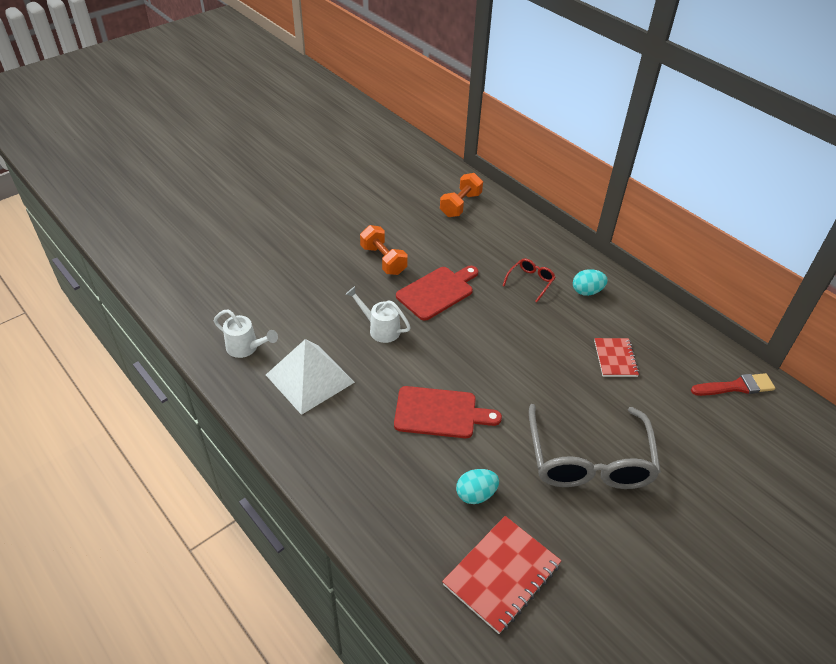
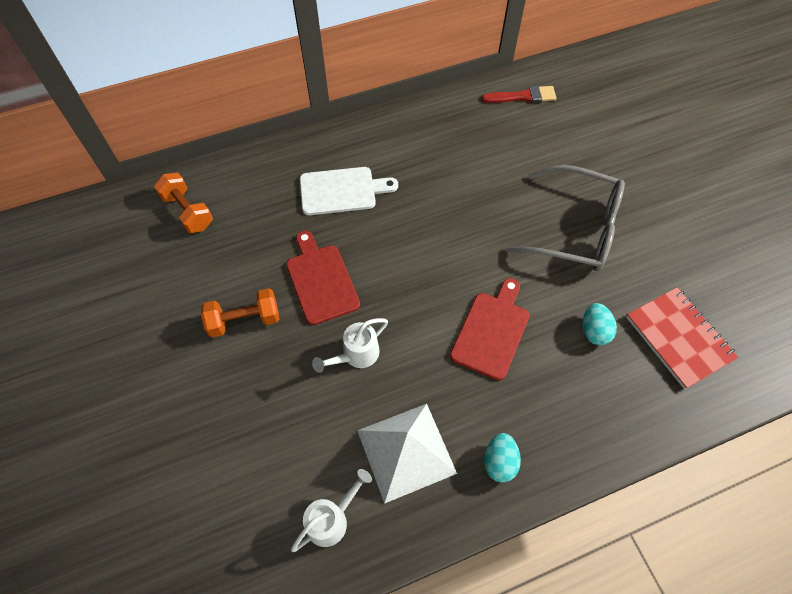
camera: 70 degrees left, 15 degrees up
red glasses [502,258,556,302] -> white cutting board [300,167,398,215]
turquoise egg [573,269,608,296] -> turquoise egg moved to [484,433,521,482]
red notebook [594,338,639,377] -> none
red brush [691,373,775,396] -> red brush turned 75 degrees clockwise [481,86,557,103]

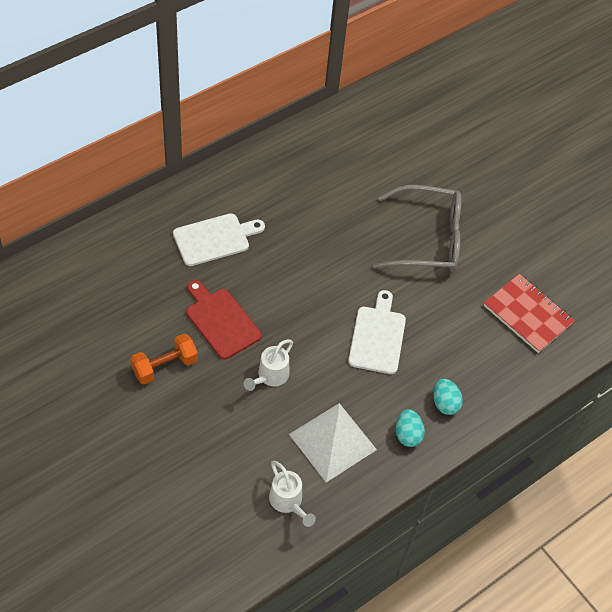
camera: 20 degrees left, 5 degrees down
orange dumbbell [154,173,213,233] -> none
white watering can [291,469,372,552] -> white watering can turned 120 degrees clockwise [269,461,316,527]
red cutting board [450,278,529,381] -> white cutting board [348,290,406,374]
red brush [481,86,557,103] -> none
turquoise egg [582,303,617,345] -> turquoise egg moved to [433,379,463,415]

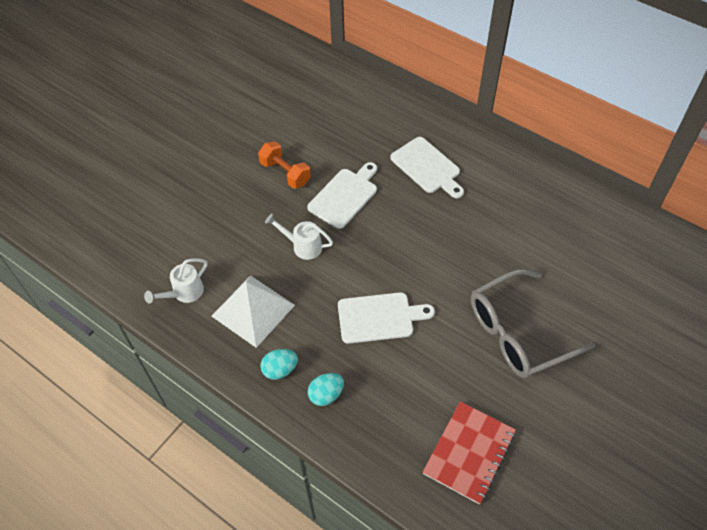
camera: 80 degrees right, 0 degrees up
red cutting board [186,280,262,359] -> white cutting board [307,162,377,229]
grey glasses [373,185,461,272] -> grey glasses turned 75 degrees clockwise [471,269,595,378]

